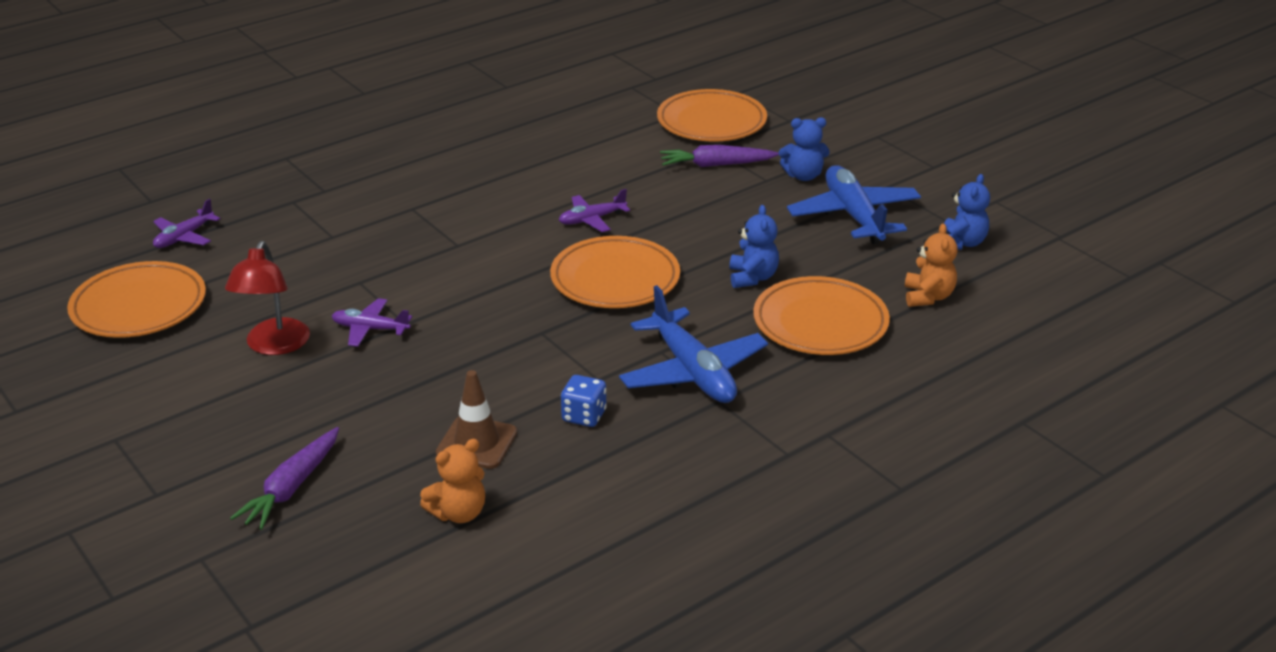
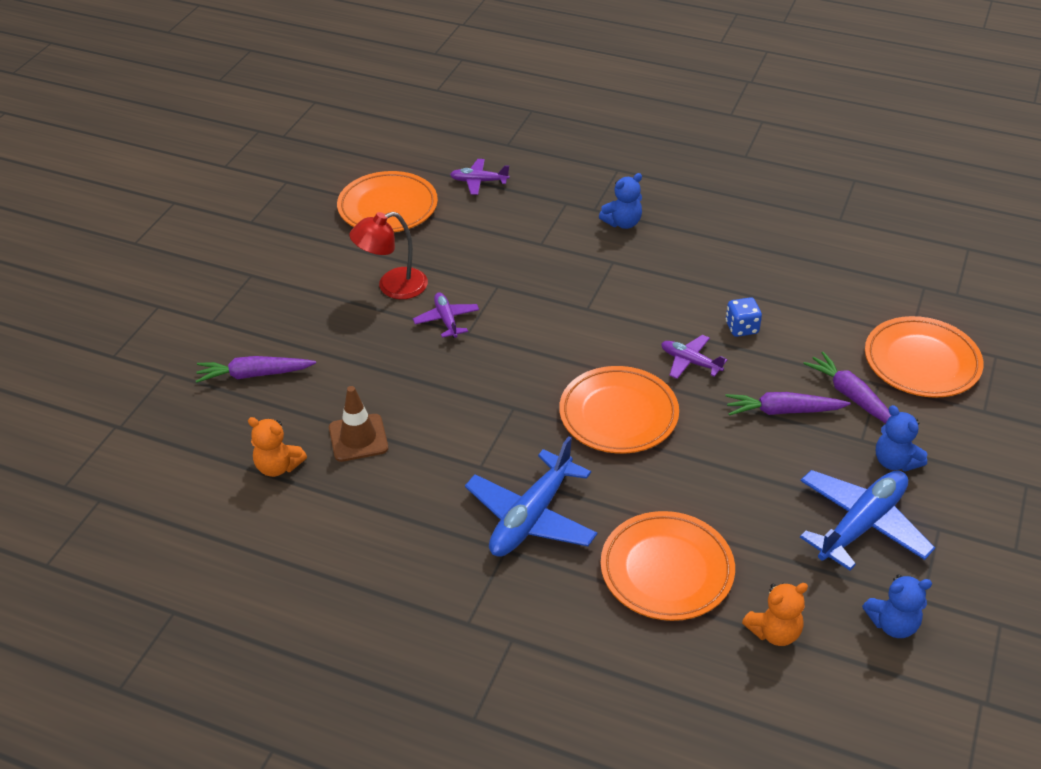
camera: 60 degrees right, 10 degrees up
blue dice [561,375,607,427] -> blue dice moved to [726,297,762,337]
blue teddy bear [729,205,779,288] -> blue teddy bear moved to [599,173,642,229]
none -> purple carrot [725,392,851,416]

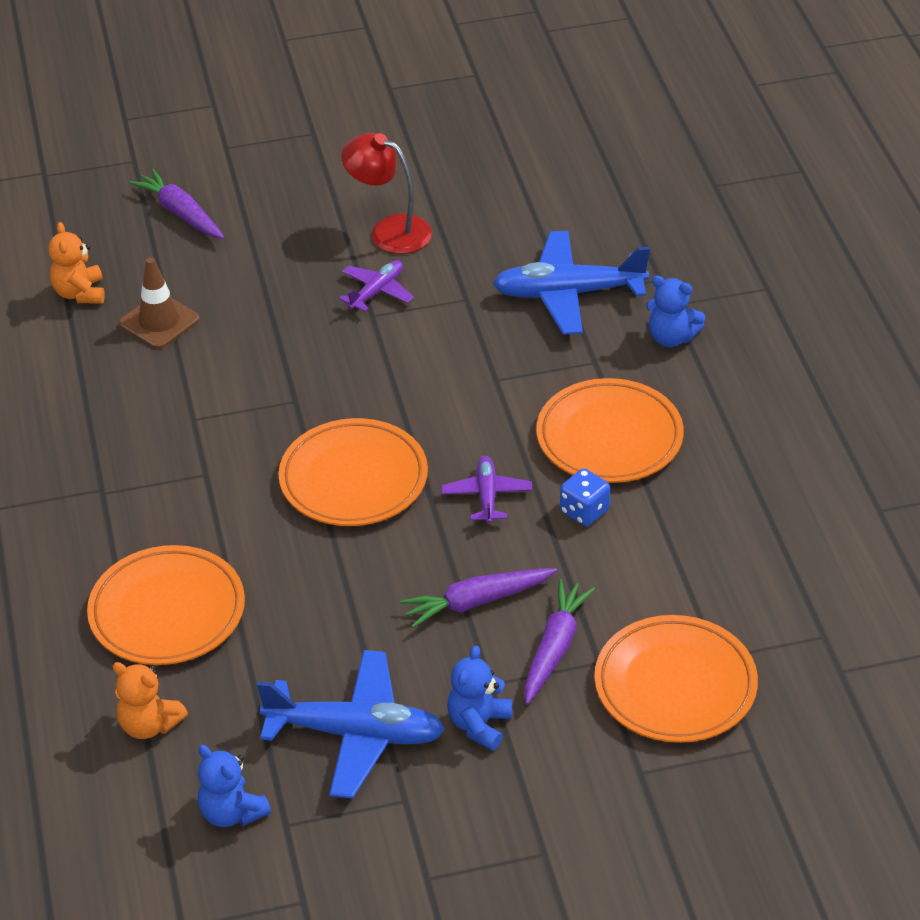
camera: 55 degrees right, 0 degrees up
orange plate [337,171,438,232] -> orange plate moved to [536,378,684,483]
purple plane [450,159,510,195] -> none
blue plane [465,436,597,557] -> blue plane moved to [492,231,650,335]
purple carrot [725,392,851,416] -> purple carrot turned 75 degrees counterclockwise [400,568,557,628]

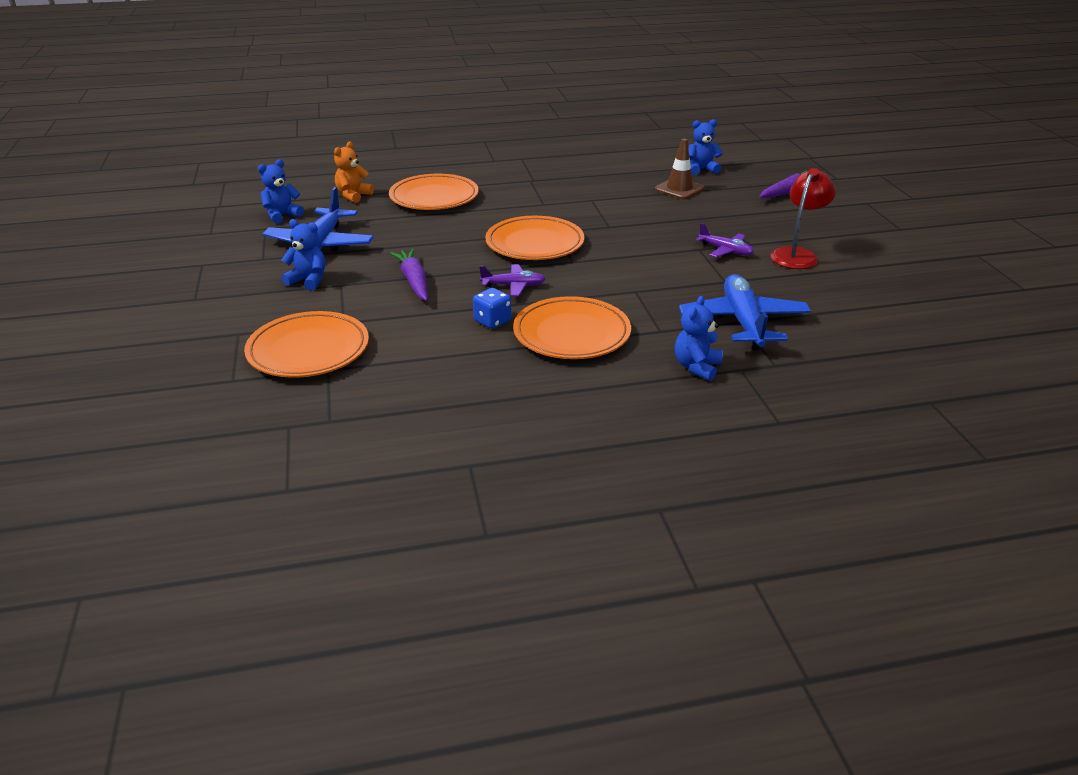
camera: 90 degrees right, 10 degrees down
orange teddy bear [48,222,105,304] -> blue teddy bear [688,119,723,175]
purple carrot [524,579,595,705] -> none

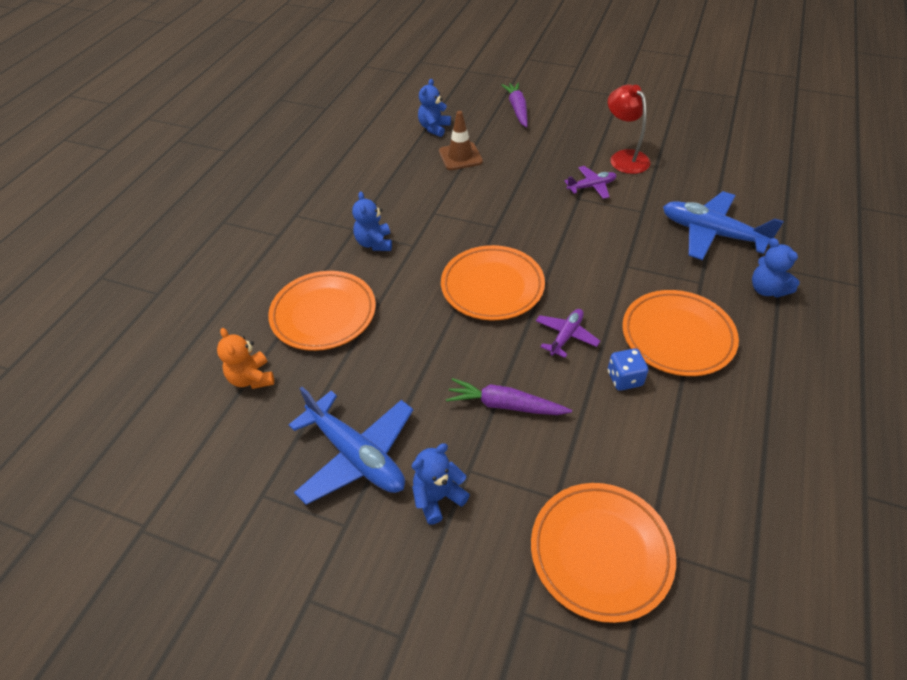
camera: 55 degrees left, 15 degrees up
blue teddy bear [258,159,304,224] -> blue teddy bear moved to [352,191,392,251]

